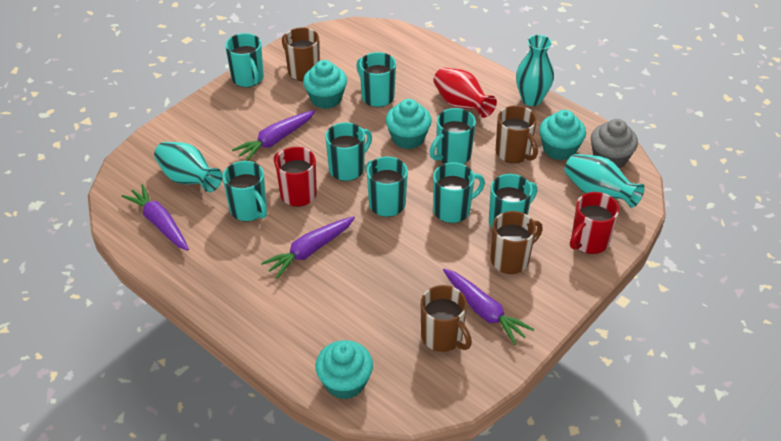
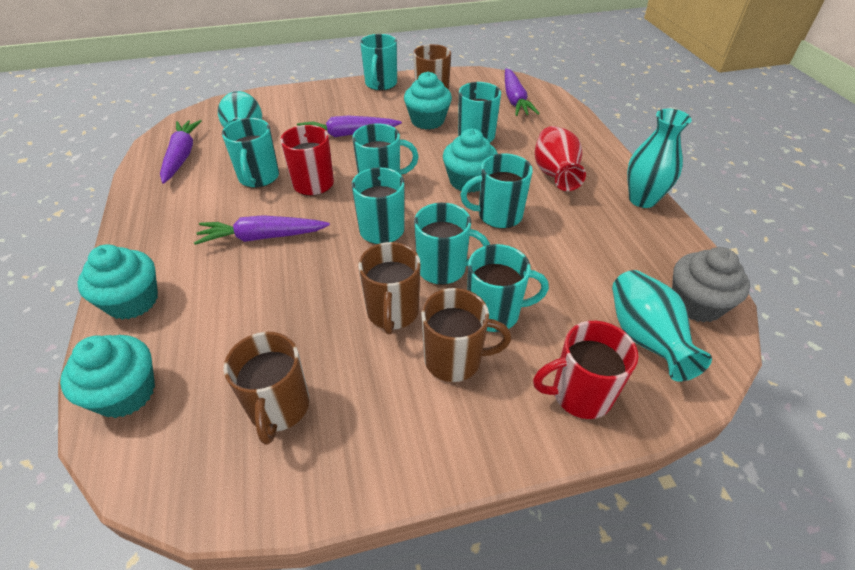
camera: 35 degrees right, 0 degrees up
purple carrot [443,269,534,345] -> purple carrot moved to [505,68,540,116]
brown mug [496,105,538,163] -> brown mug moved to [358,242,421,334]
turquoise cupcake [539,110,586,160] -> turquoise cupcake moved to [77,244,158,320]

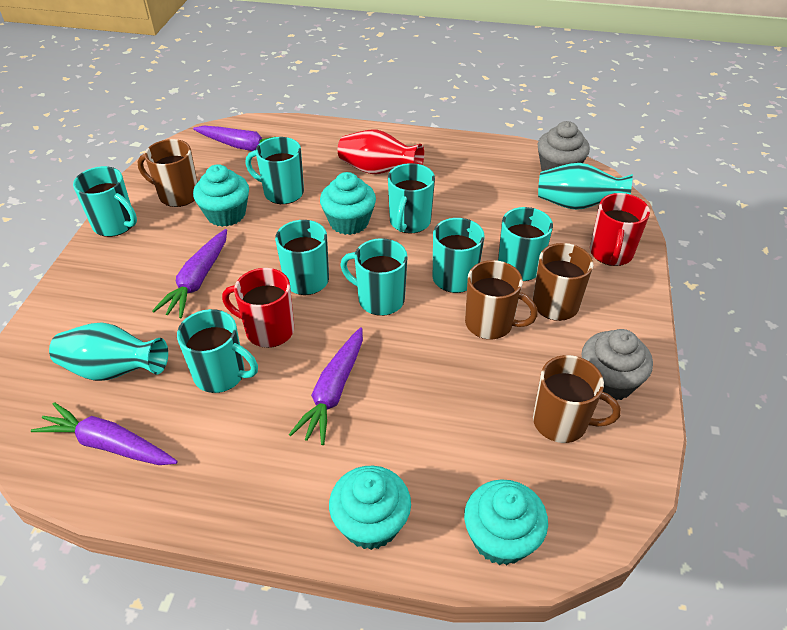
camera: 65 degrees left, 0 degrees up
turquoise vase [627,109,692,208] -> none
none -> grey cupcake [581,329,653,401]

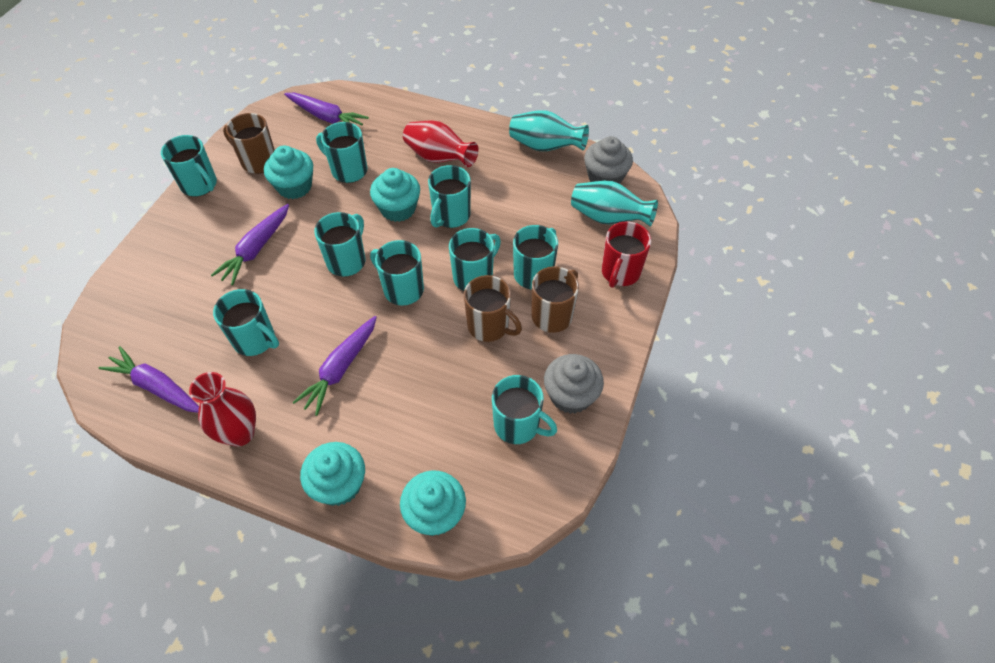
camera: 10 degrees right, 10 degrees up
turquoise vase [49,323,168,381] -> turquoise vase moved to [509,110,589,151]
red mug [222,268,294,348] -> none
brown mug [533,355,621,443] -> turquoise mug [492,375,557,444]
none -> red vase [189,372,256,447]

